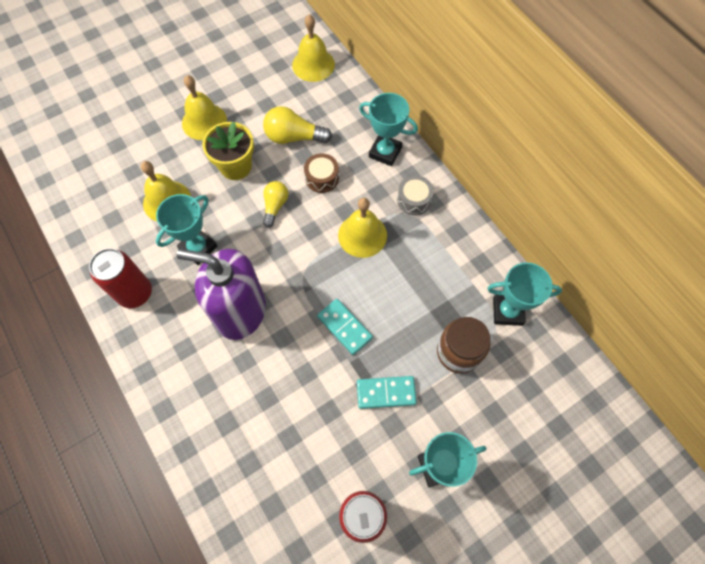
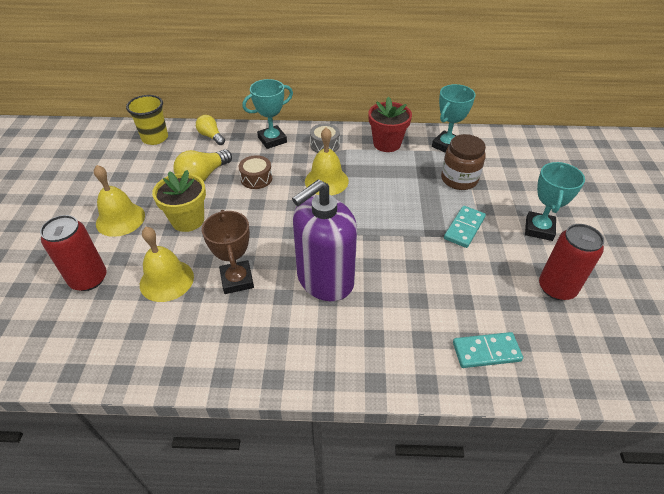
camera: 55 degrees left, 20 degrees down
red can [89,248,152,308] -> red can moved to [40,215,107,291]
turquoise trophy [156,194,217,265] -> brown trophy [202,210,254,294]
yellow light bulb [263,181,289,228] -> yellow light bulb moved to [196,115,225,145]
yellow bell [292,14,335,82] -> yellow cup [126,95,168,145]
turquoise domino [317,299,373,355] -> turquoise domino moved to [453,332,523,368]
none -> red flower pot [369,97,412,152]

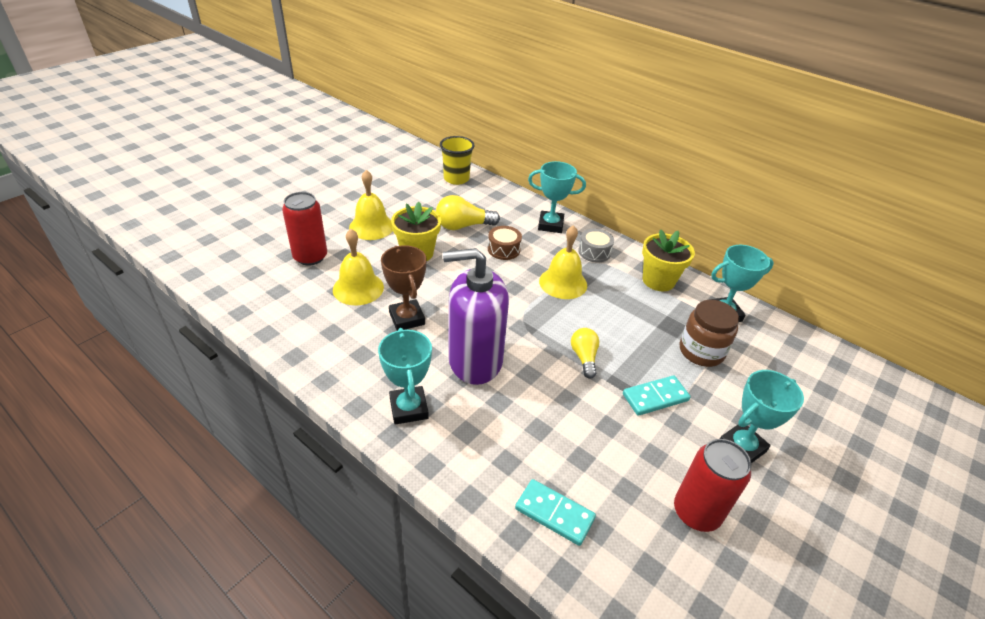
camera: 35 degrees right, 5 degrees down
yellow light bulb [196,115,225,145] -> yellow light bulb moved to [571,328,600,379]
brown trophy [202,210,254,294] -> brown trophy turned 45 degrees counterclockwise [381,245,426,331]
red flower pot [369,97,412,152] -> yellow flower pot [642,229,695,291]
none -> turquoise trophy [378,328,432,425]

